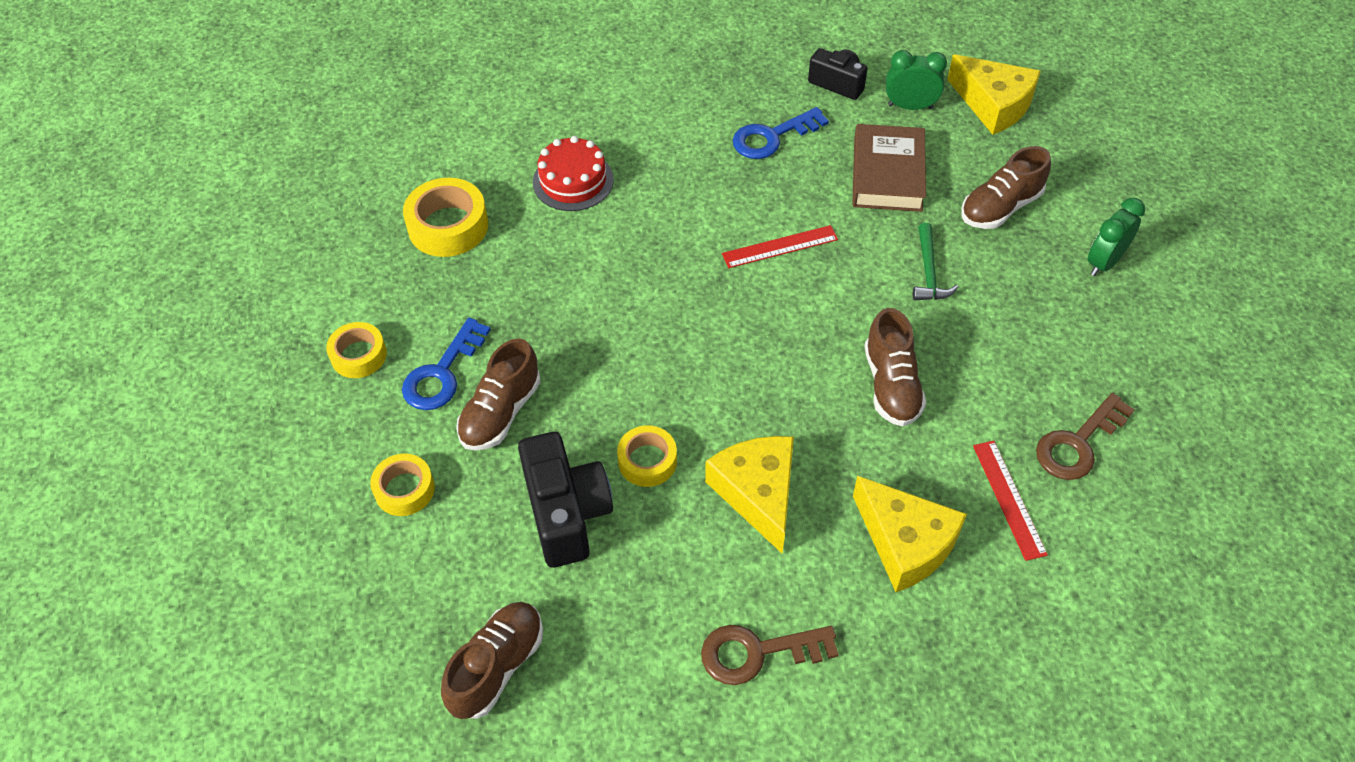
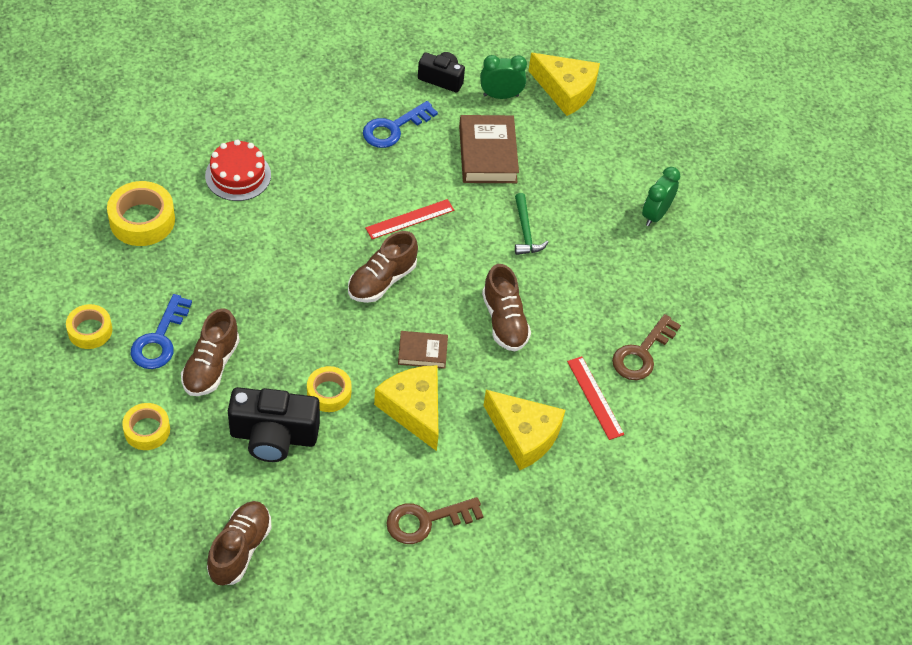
camera: 15 degrees left, 0 degrees up
black camera [518,432,613,568] -> black camera turned 120 degrees clockwise [228,387,320,462]
brown shoe [961,146,1051,229] -> brown shoe moved to [348,231,418,303]
none -> brown book [398,331,448,369]

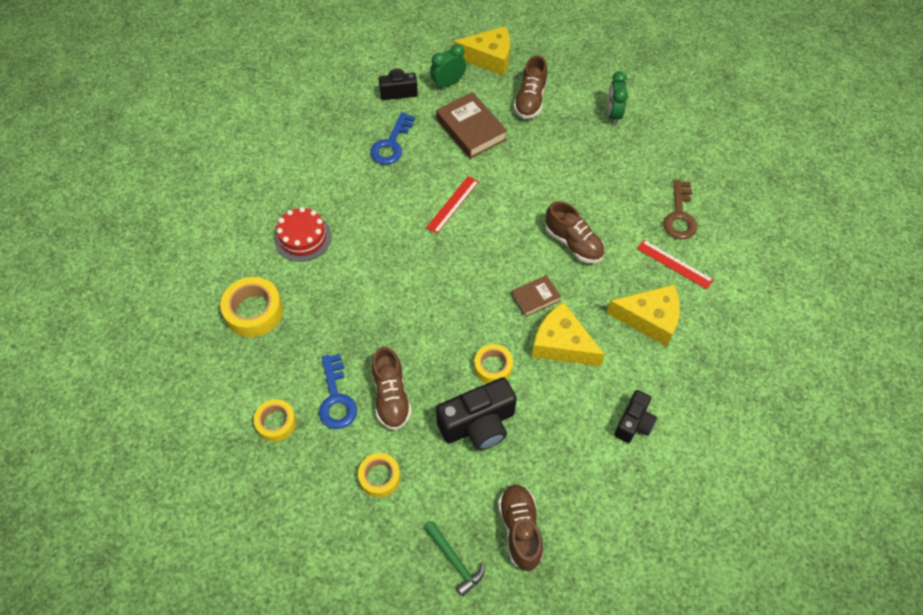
camera: 25 degrees left, 5 degrees up
brown shoe [348,231,418,303] -> brown shoe moved to [514,55,547,119]
brown key [386,497,484,544] -> black camera [614,390,657,443]
green hammer [515,193,549,255] -> green hammer moved to [424,522,484,596]

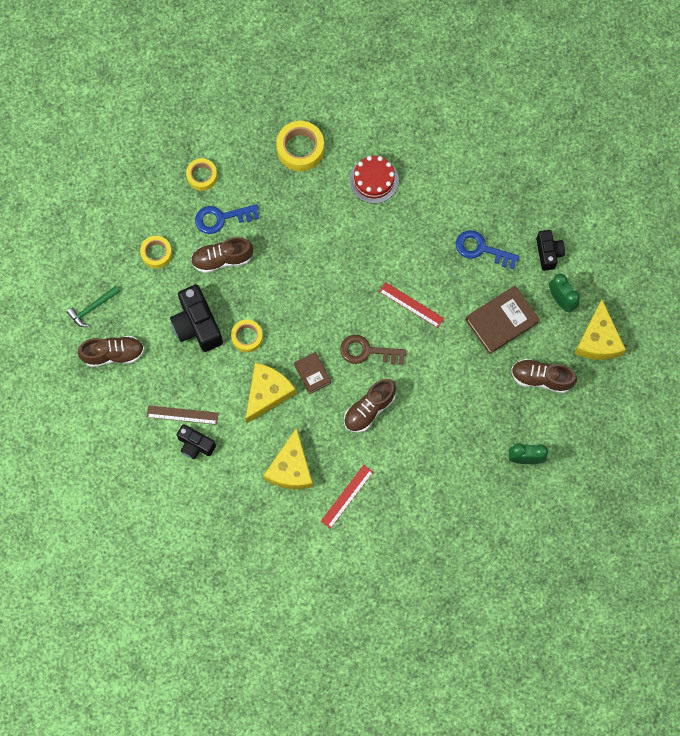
camera: 90 degrees right, 15 degrees up
brown key [663,180,697,239] -> brown key moved to [340,335,406,365]
none -> brown ruler [147,405,219,425]

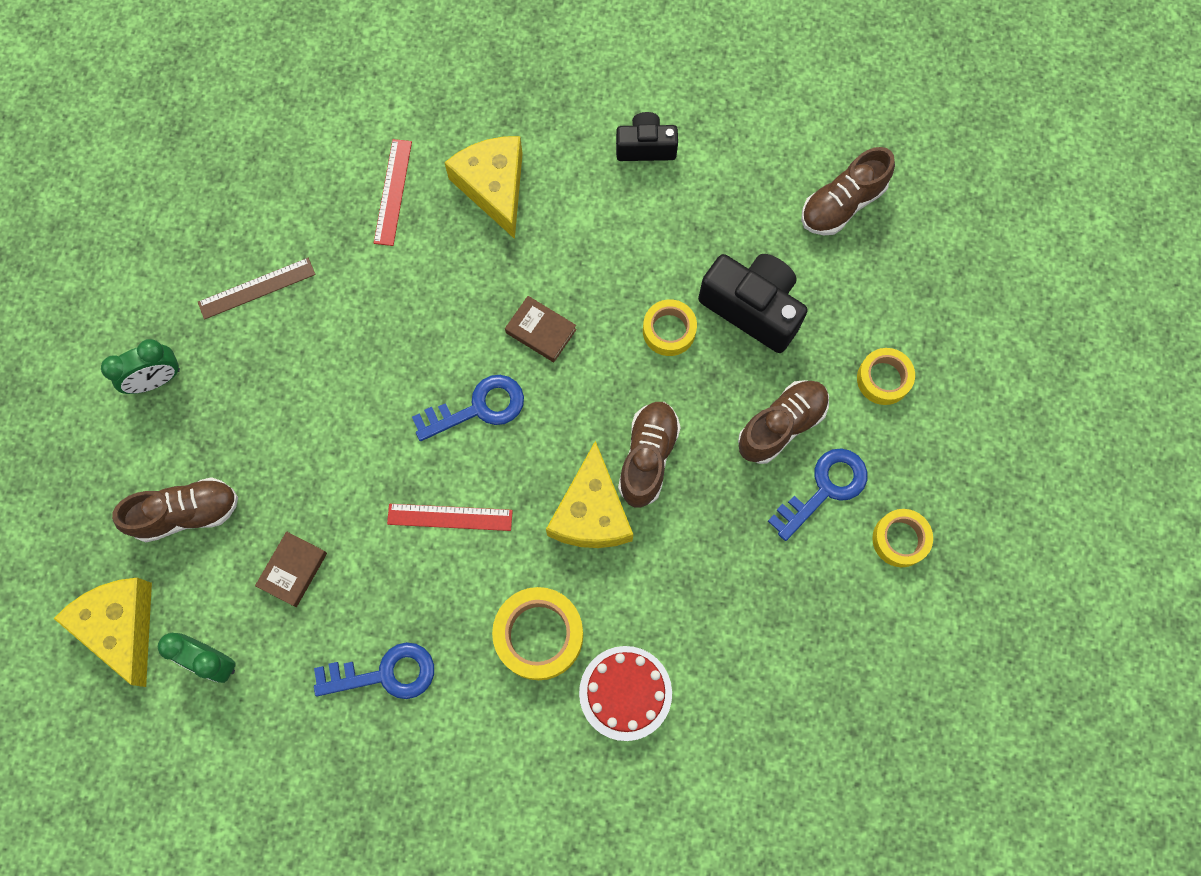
camera: 150 degrees right, 0 degrees up
green hammer [67,286,120,327] -> none
brown ruler [147,405,219,425] -> brown ruler moved to [198,258,316,320]
yellow cheese [246,363,296,423] -> yellow cheese moved to [546,441,634,548]
yellow tape [276,121,324,171] -> yellow tape moved to [492,587,583,680]
brown key [340,335,406,365] -> blue key [412,375,524,441]
brown shoe [344,379,396,433] -> brown shoe moved to [618,402,681,508]
brown book [466,286,540,354] -> brown book [255,531,327,607], size x0.57
black camera [536,230,565,271] -> none

